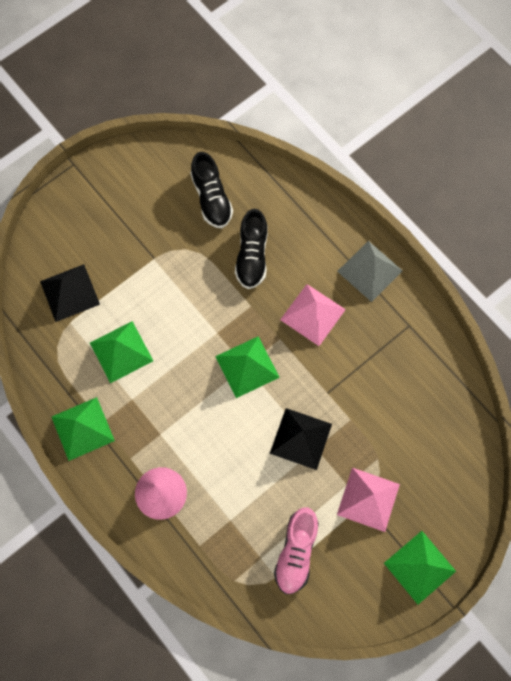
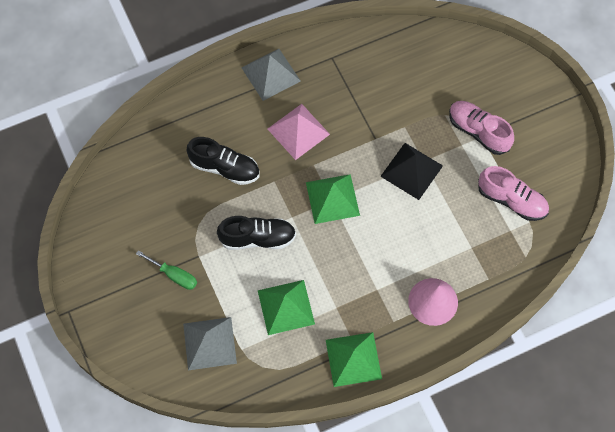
camera: 75 degrees left, 5 degrees down
black pyramid [40,264,100,322] -> grey pyramid [183,317,237,370]
black shoe [190,152,233,228] -> black shoe moved to [217,216,296,250]
pink pyramid [337,468,400,532] -> pink shoe [449,101,514,155]
green pyramid [384,531,456,604] -> none
none -> green screwdriver [136,250,197,290]

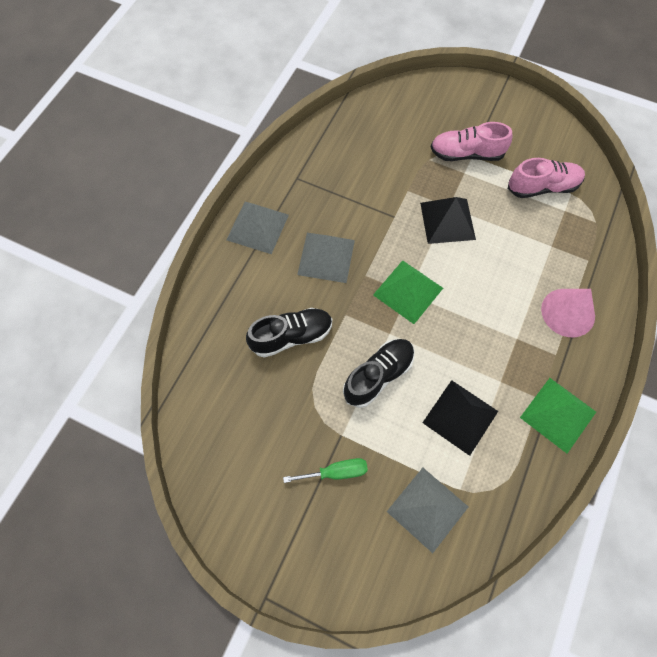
camera: 40 degrees left, 0 degrees up
green pyramid [258,280,315,335] -> black pyramid [423,380,498,456]
pink pyramid [268,104,330,160] -> grey pyramid [297,233,355,283]

